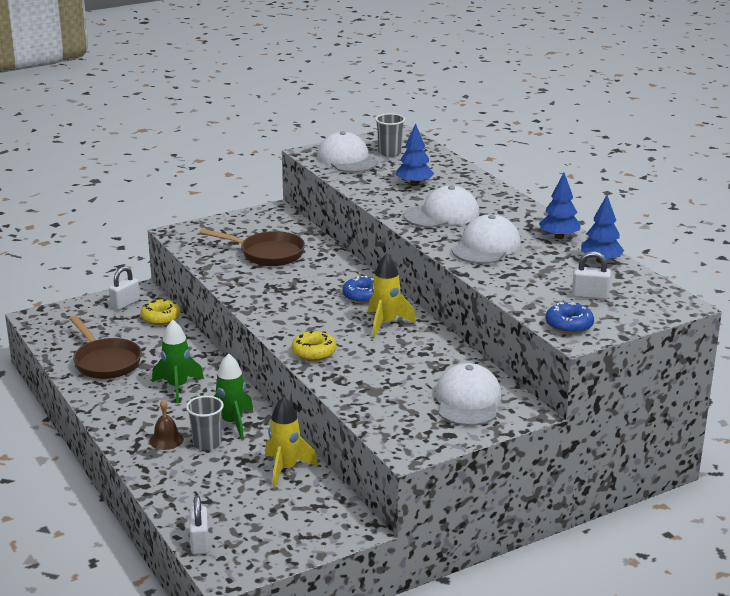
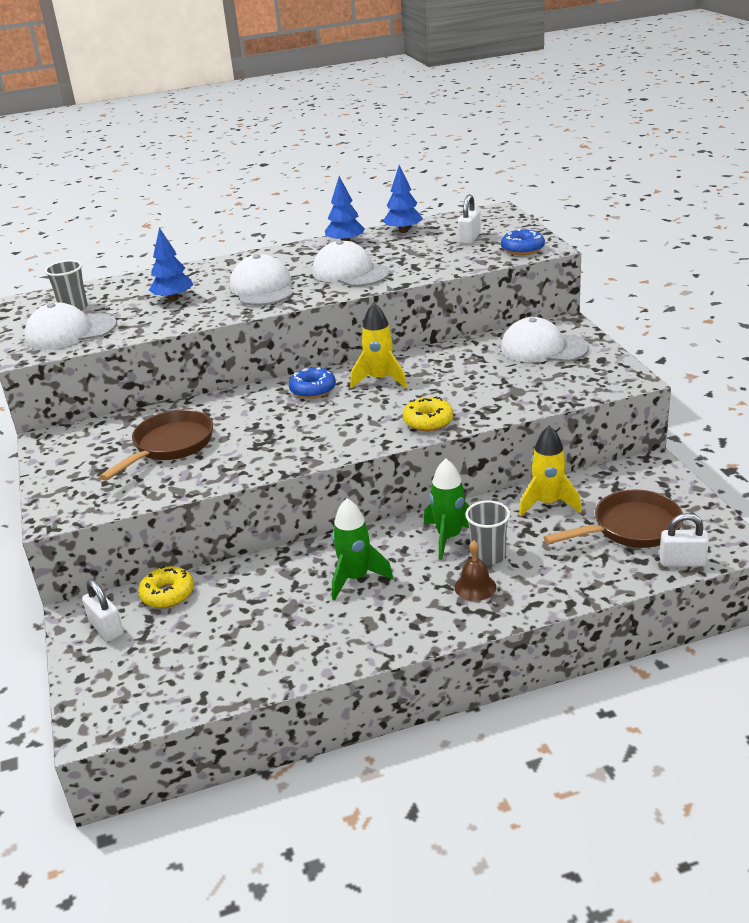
camera: 75 degrees left, 5 degrees up
brown pan [70,316,142,379] -> brown pan moved to [543,489,683,548]

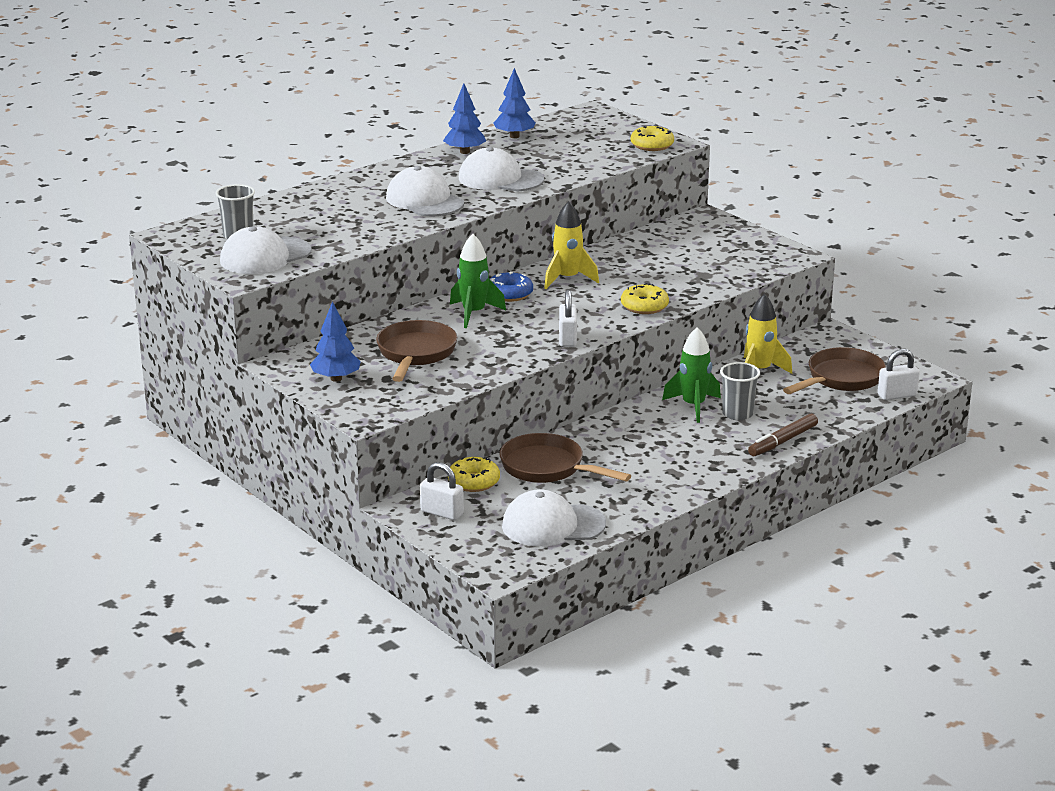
camera: 25 degrees left, 5 degrees down
blue tree [149,227,193,301] -> blue tree moved to [310,301,361,382]
green rocket [332,498,393,601] -> green rocket moved to [450,234,506,328]
brown bell [454,540,496,601] -> none
white padlock [458,194,481,244] -> white padlock moved to [559,290,577,347]
blue donut [501,229,545,255] -> yellow donut [631,125,674,151]
white cap [501,317,589,362] -> white cap moved to [502,489,606,546]
none -> brown pan [500,433,631,483]
none -> brown marker [748,414,818,456]

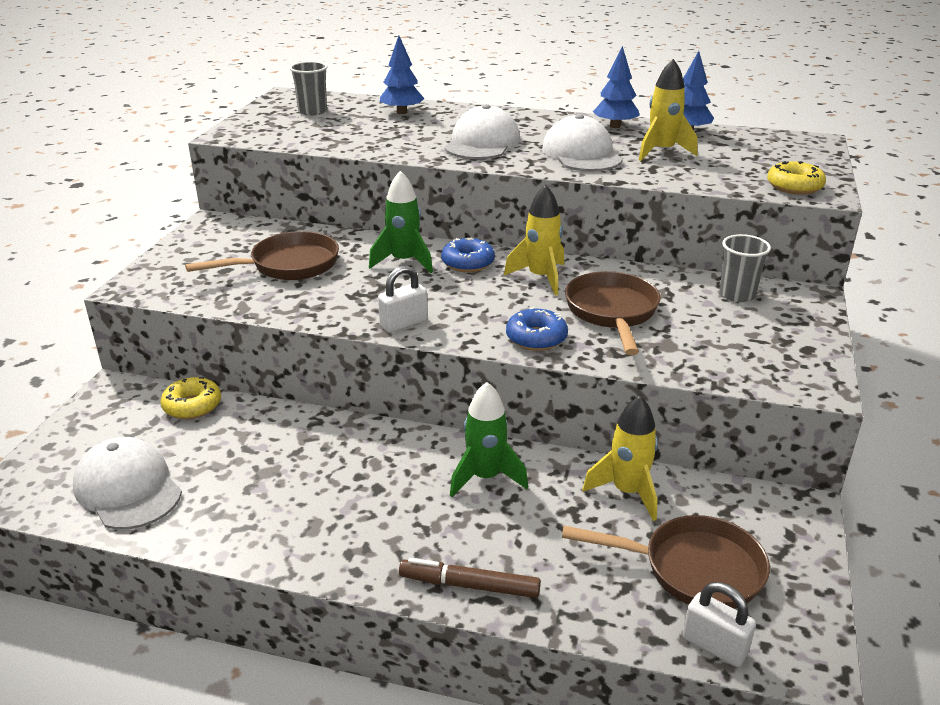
camera: 55 degrees right, 5 degrees up
white cap [220,226,312,274] -> none
blue tree [310,301,361,382] -> blue tree moved to [380,36,425,114]
white padlock [420,462,464,520] -> none
brown pan [500,433,631,483] -> brown pan moved to [565,271,661,355]
yellow donut [621,283,669,314] -> blue donut [506,307,568,351]
grey cup [720,362,760,420] -> grey cup moved to [719,234,771,302]
none -> yellow rocket [639,59,698,161]

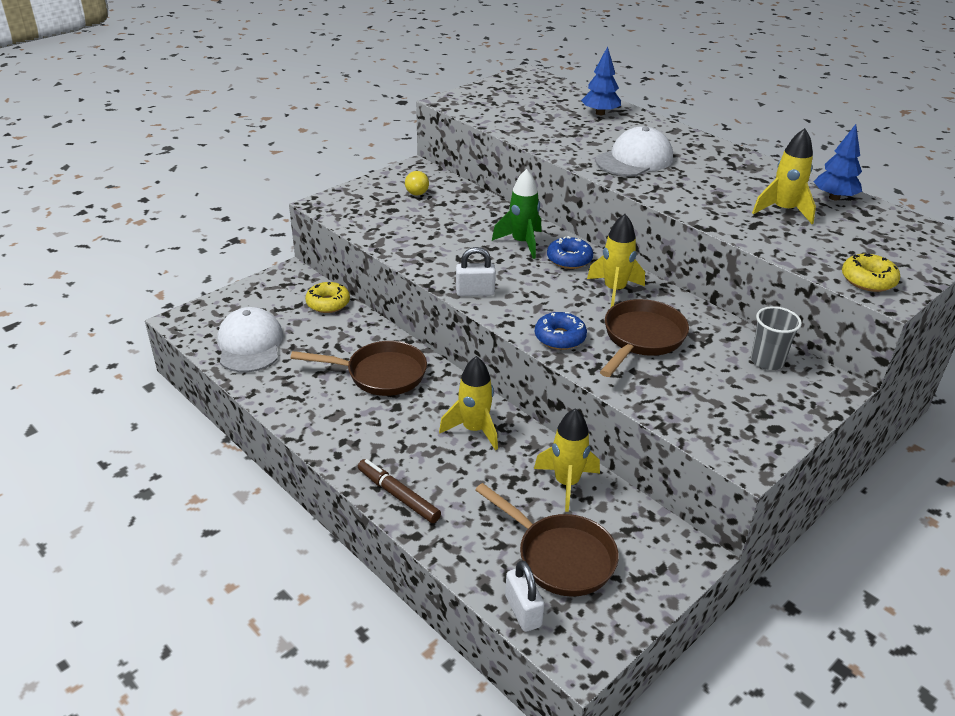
camera: 30 degrees right, 5 degrees up
brown pan [185,231,339,280] -> brown pan moved to [290,341,427,396]
grey cup [290,61,328,116] -> none
green rocket [450,382,528,497] -> yellow rocket [439,356,498,450]
white cap [542,114,623,172] -> none
blue tree [593,46,640,128] -> none
none -> yellow ball [405,171,429,195]

